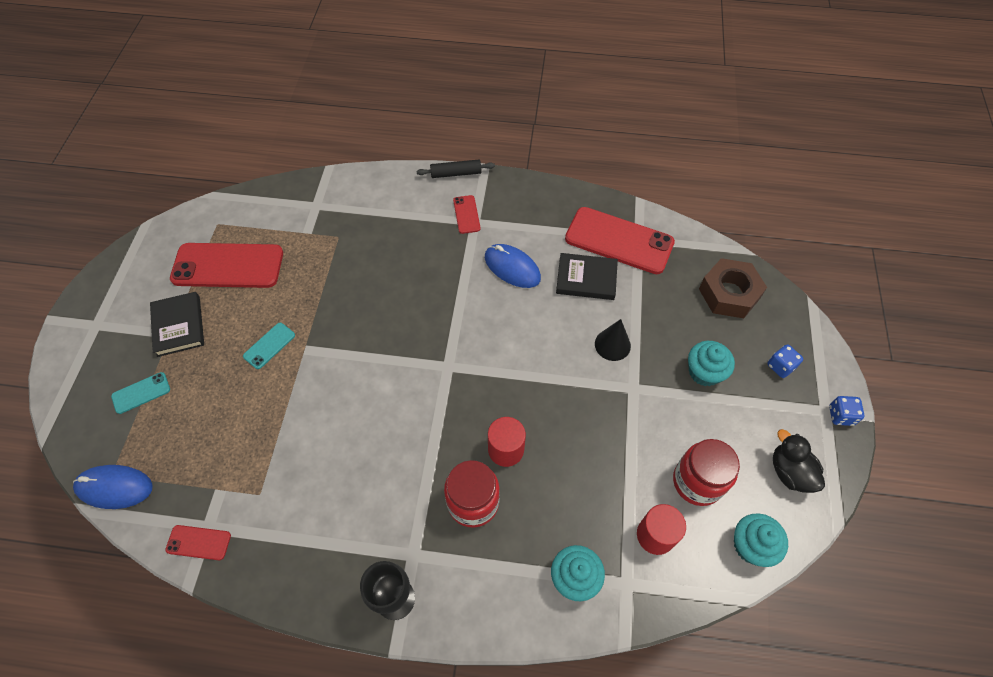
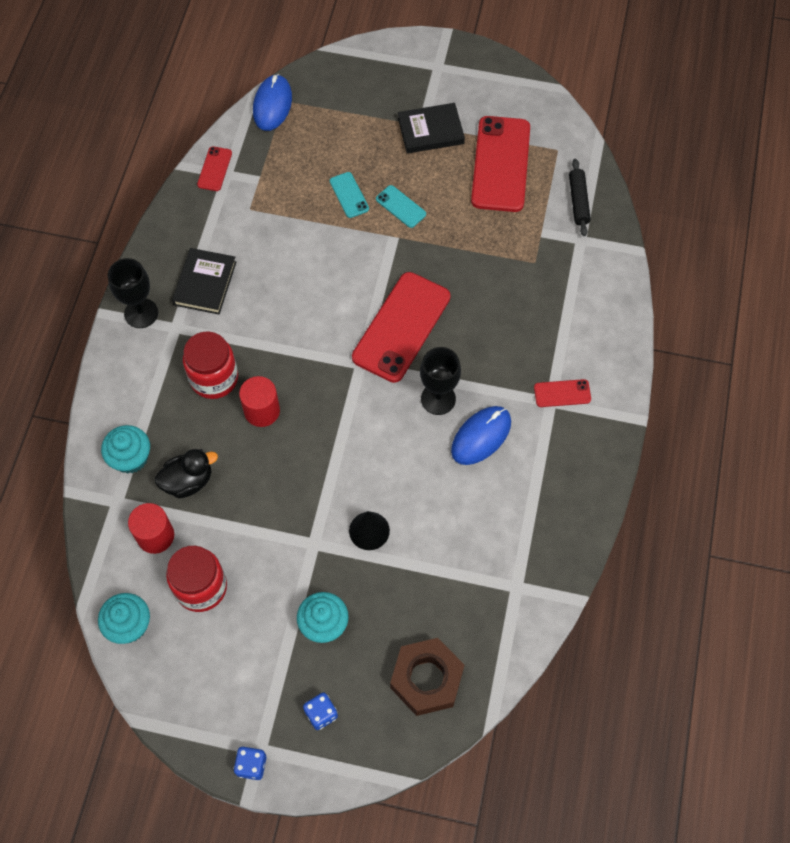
camera: 95 degrees right, 5 degrees up
turquoise phone [111,372,170,414] -> turquoise phone moved to [330,172,369,218]
black rolling pin [416,160,495,178] -> black rolling pin moved to [569,159,591,236]
black book [556,253,618,300] -> black book moved to [172,248,236,314]
red phone [565,207,675,274] -> red phone moved to [352,272,450,383]
black duck [773,429,825,493] -> black duck moved to [155,449,218,498]
none -> black goblet [420,347,461,415]

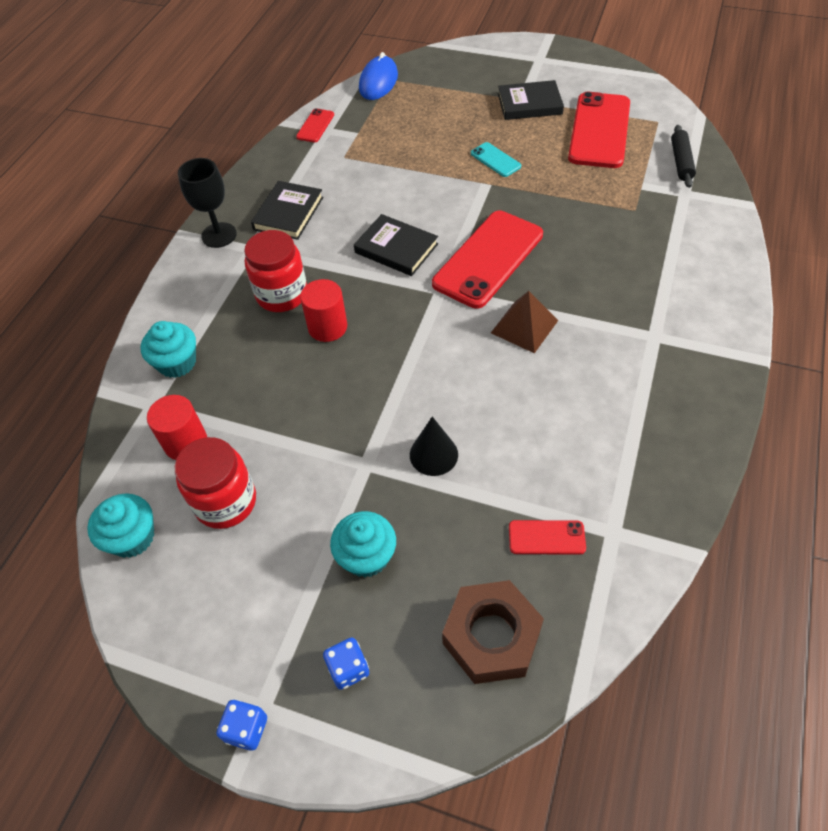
camera: 10 degrees right, 10 degrees down
black duck [155,449,218,498] -> none
turquoise phone [330,172,369,218] -> none
black goblet [420,347,461,415] -> brown pyramid [491,291,558,353]
blue mouse [451,406,511,465] -> none
red phone [534,379,591,407] -> red phone moved to [509,520,586,555]
none -> black book [354,214,438,276]

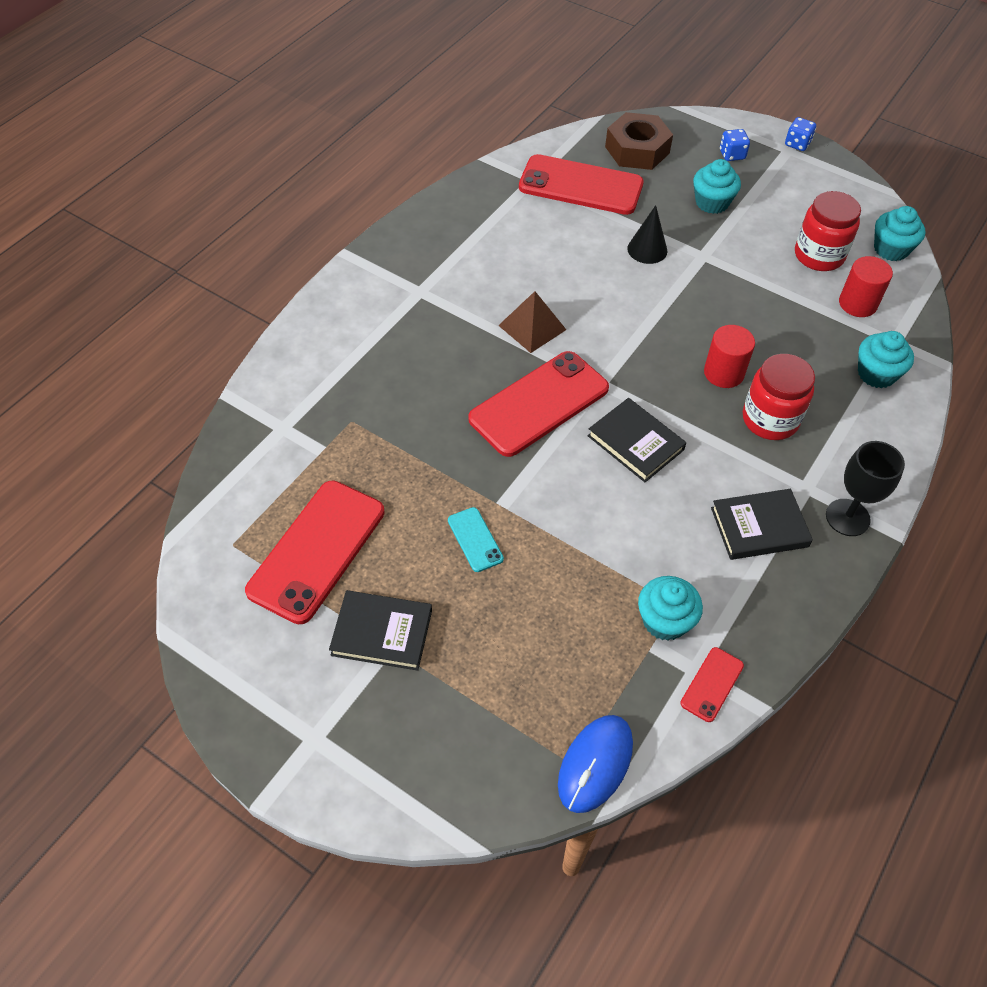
camera: 170 degrees left, 0 degrees up
black book [251,181,323,240] -> black book turned 45 degrees clockwise [711,489,813,560]
red phone [509,520,586,555] -> red phone [519,154,644,215], size x2.19
black rolling pin [671,125,696,188] -> none
none -> turquoise cupcake [638,576,703,641]

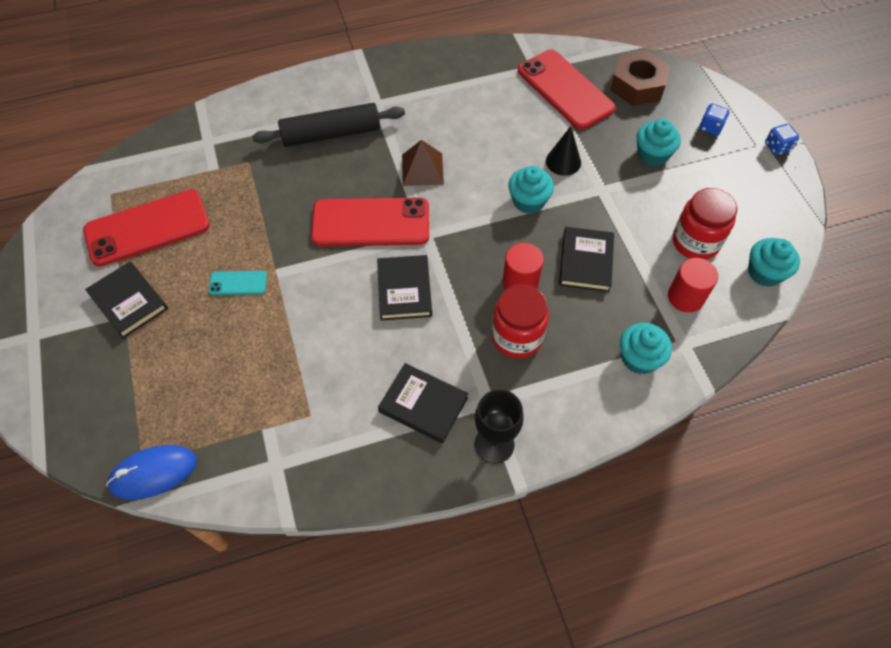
camera: 40 degrees right, 5 degrees up
turquoise phone [448,507,504,572] -> turquoise phone turned 75 degrees clockwise [209,271,267,295]
turquoise cupcake [638,576,703,641] -> turquoise cupcake moved to [508,166,554,214]
red phone [680,647,744,722] -> none
none -> black rolling pin [252,103,405,147]
none -> black book [559,227,614,292]

